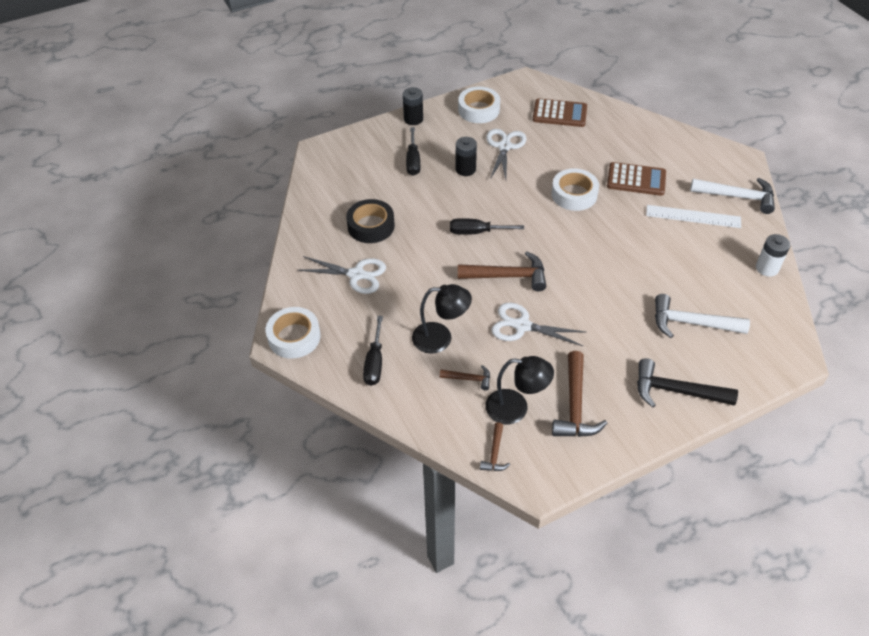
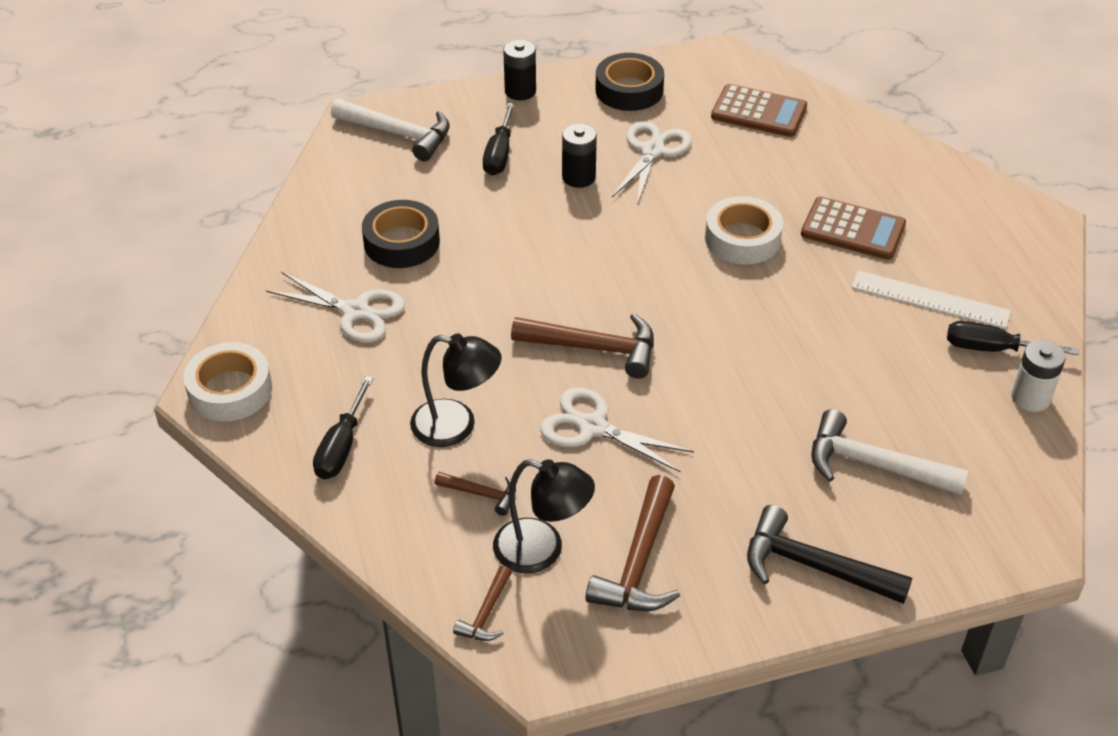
camera: 10 degrees right, 5 degrees down
black screwdriver [450,218,524,235] -> black screwdriver moved to [947,321,1079,355]
white tape [458,87,500,123] -> black tape [595,53,664,111]
white hammer [690,178,775,214] -> white hammer moved to [331,99,450,161]

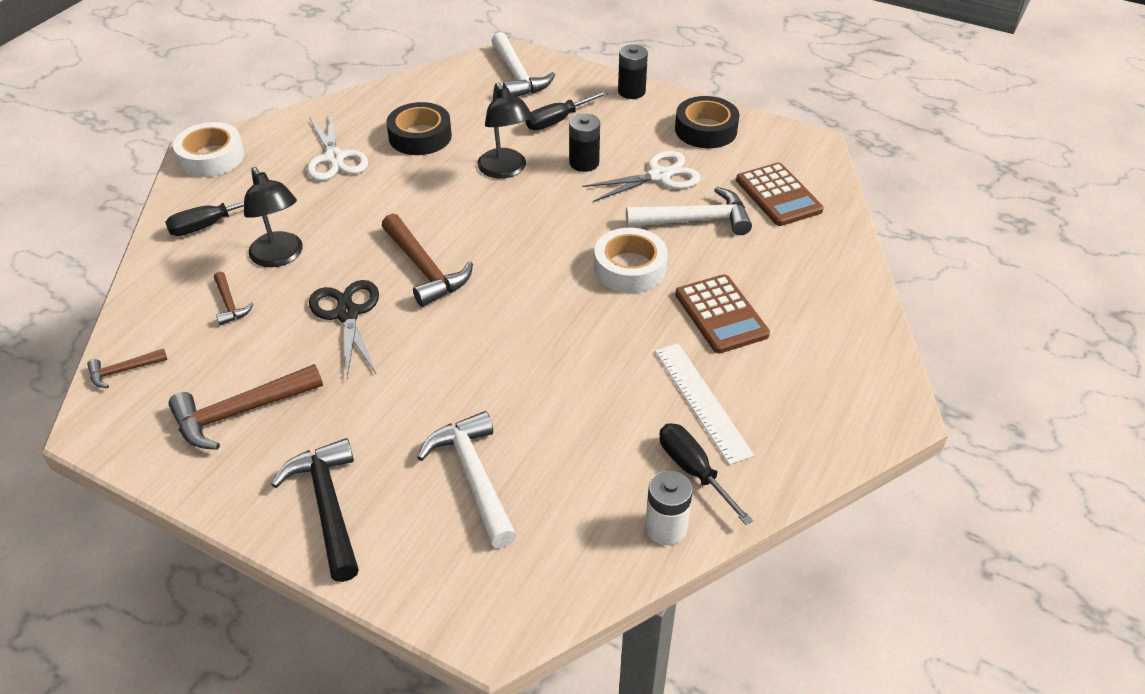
camera: 45 degrees right, 0 degrees up
black lamp [493,459,595,573] -> black lamp moved to [477,83,533,178]
white scissors [540,387,694,473] -> black scissors [309,280,379,377]
none -> white hammer [626,187,752,235]

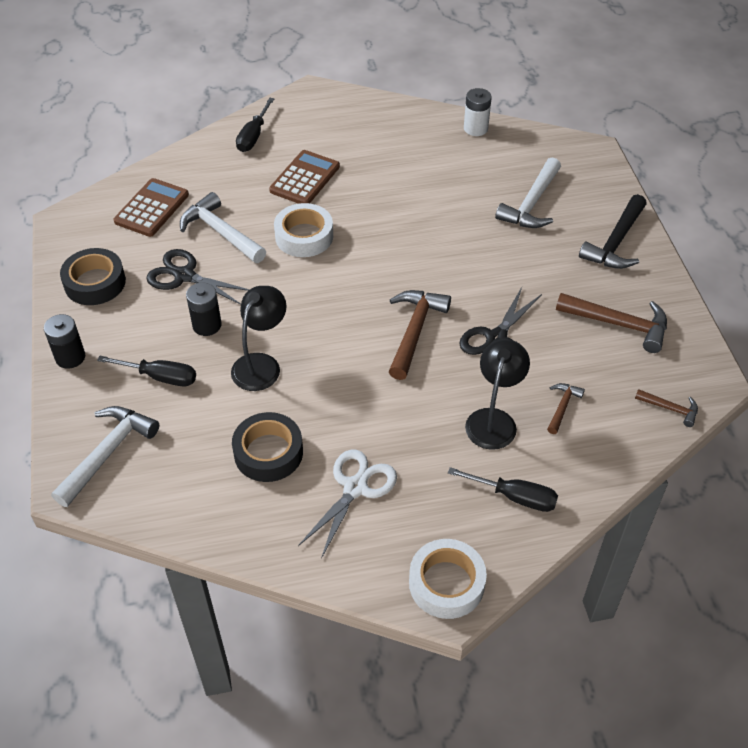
camera: 130 degrees left, 5 degrees up
white scissors [583,151,701,202] -> black scissors [146,249,250,305]
white ruler [655,343,754,465] -> none
black screwdriver [660,423,753,525] -> black screwdriver moved to [236,98,274,152]

